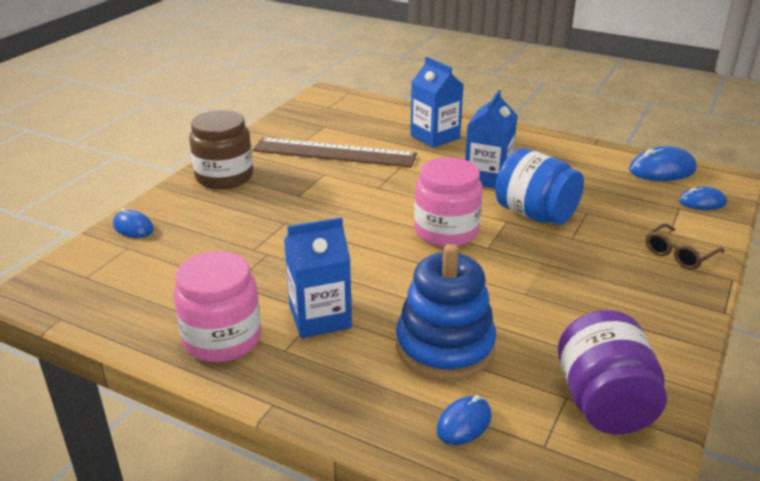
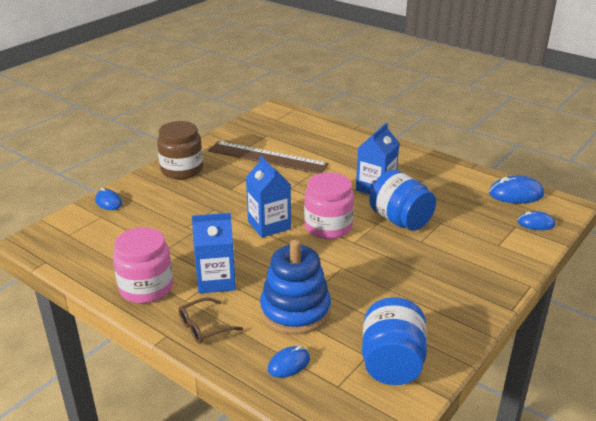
camera: 10 degrees right, 0 degrees up
blue carton [410,57,463,148] -> blue carton moved to [246,156,291,238]
purple jar [558,310,667,434] -> blue jar [362,297,427,385]
brown glasses [646,223,724,270] -> brown glasses moved to [178,298,243,344]

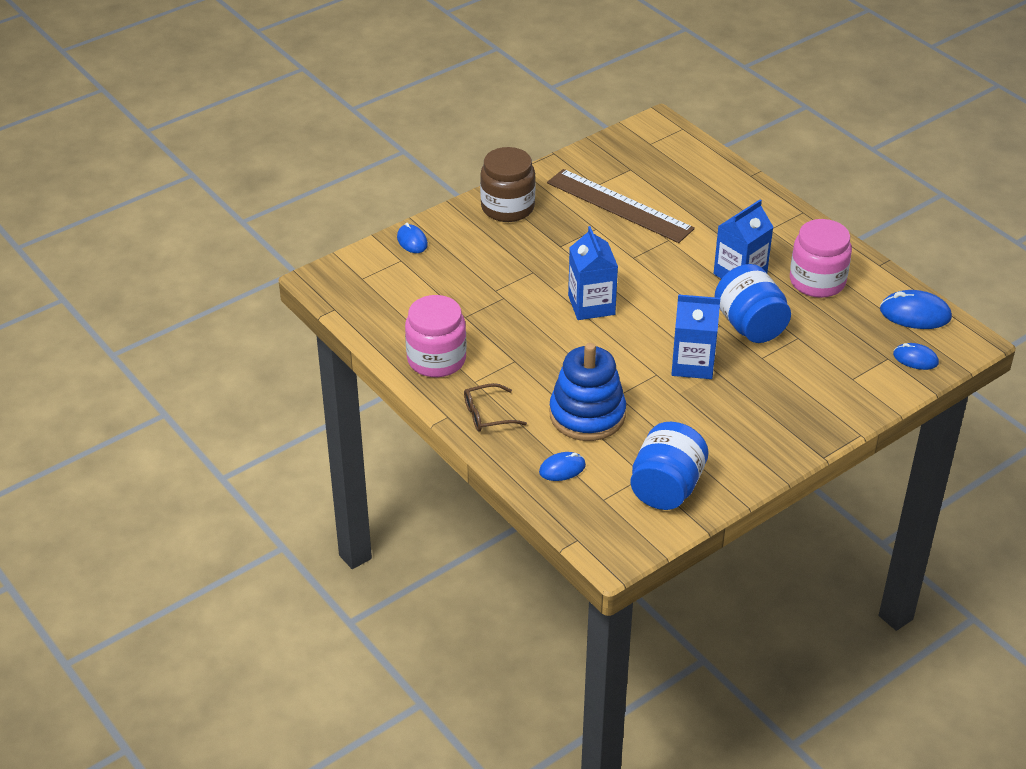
camera: 15 degrees right, 10 degrees up
blue carton [192,213,236,293] -> blue carton moved to [671,294,720,379]
pink jar [304,172,354,239] -> pink jar moved to [790,219,852,298]

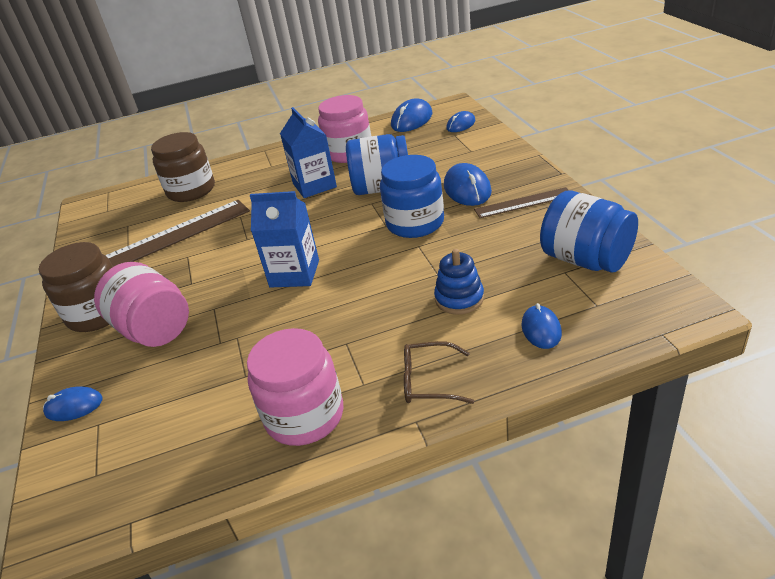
camera: 65 degrees left, 5 degrees down
brown glasses [464,383,527,432] -> brown glasses turned 90 degrees clockwise [404,341,475,404]
blue stacking toy [550,343,626,441] -> blue stacking toy [434,249,484,315], size x0.57
blue carton [671,294,720,379] -> blue jar [380,155,444,238]
none -> pink jar [94,262,189,347]
none -> brown jar [151,132,215,202]
none -> blue mouse [444,163,492,206]
none -> brown ruler [474,187,569,218]

